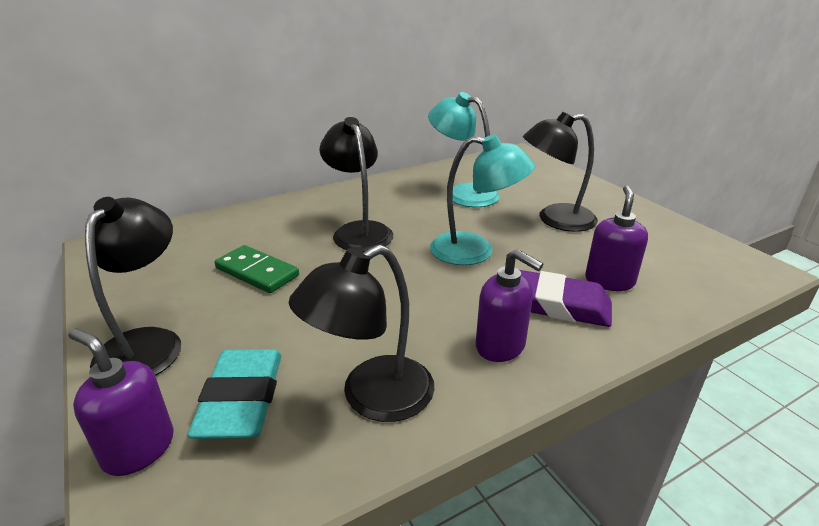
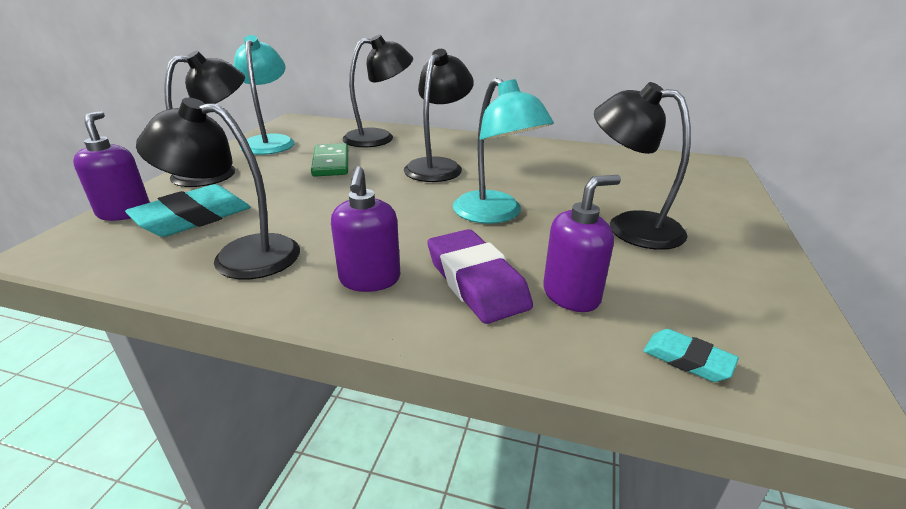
camera: 45 degrees right, 0 degrees up
turquoise lamp [428,92,500,207] -> turquoise lamp moved to [234,35,295,155]
none -> black lamp [343,35,413,147]
none -> turquoise eraser [643,329,739,382]

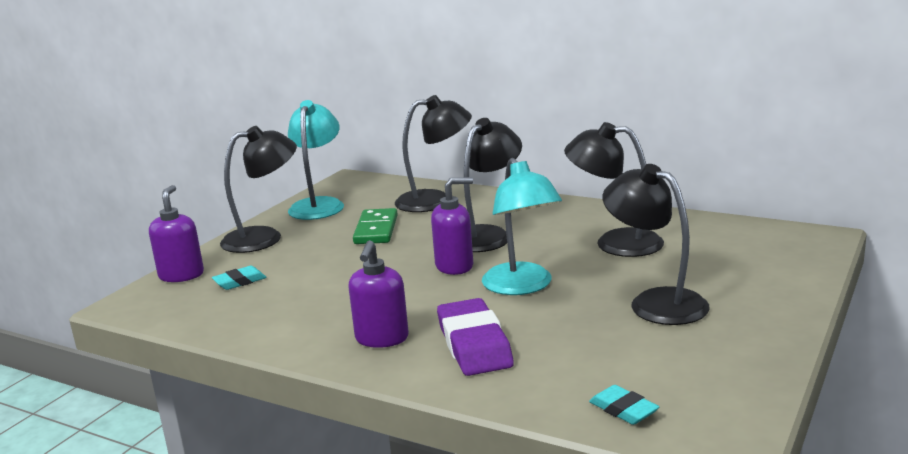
camera: 15 degrees right, 10 degrees down
turquoise eraser [125,184,251,237] -> turquoise eraser [212,266,267,290], size x0.52
black lamp [136,98,300,280] -> black lamp moved to [564,122,664,257]
purple soap dispenser [543,175,621,312] -> purple soap dispenser moved to [431,177,473,275]

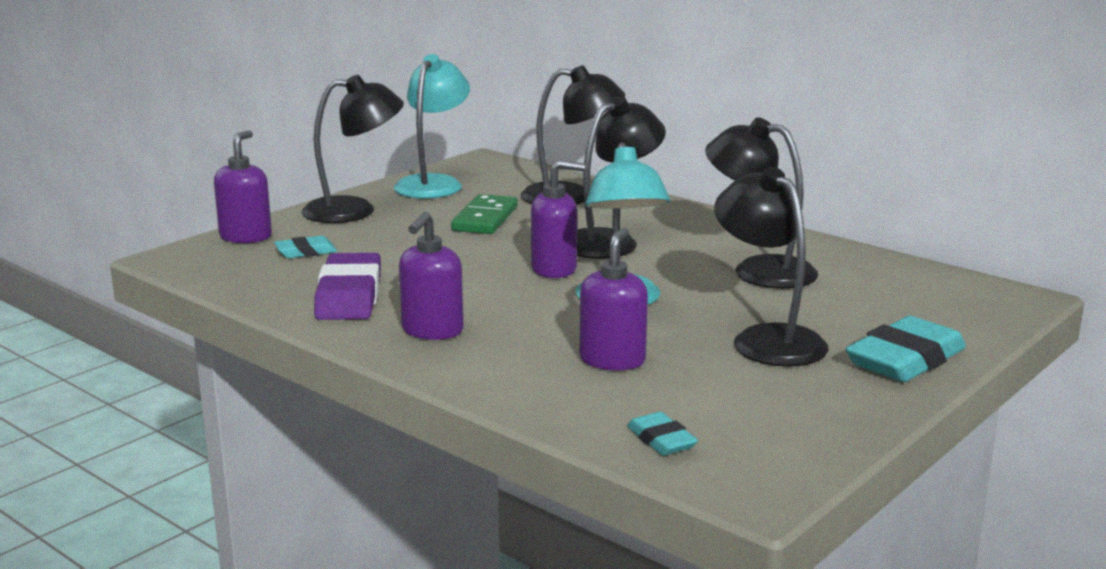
camera: 10 degrees right, 0 degrees up
purple eraser [437,298,514,376] -> purple eraser moved to [314,253,381,320]
none -> purple soap dispenser [579,228,648,371]
none -> turquoise eraser [846,316,966,382]

